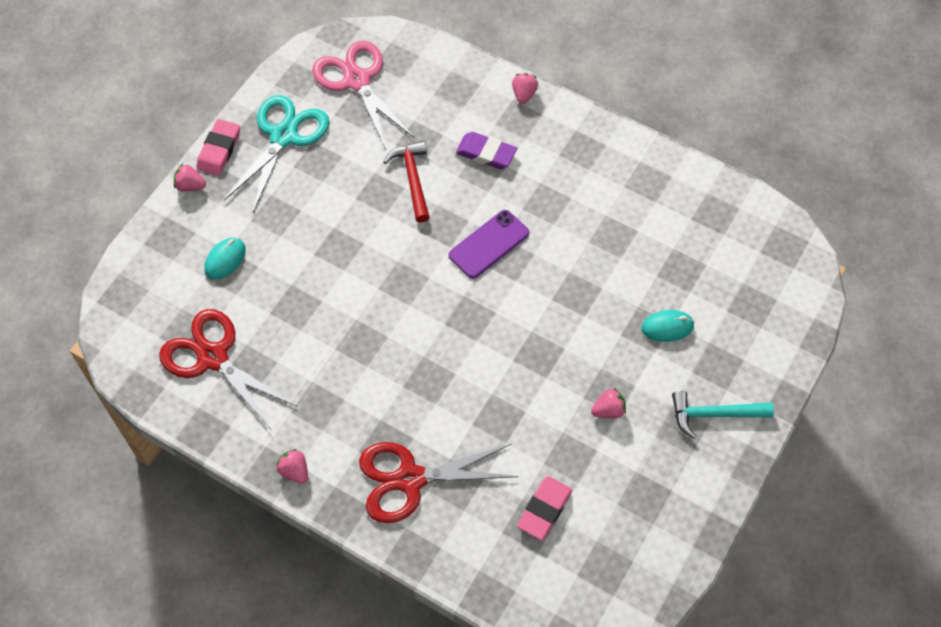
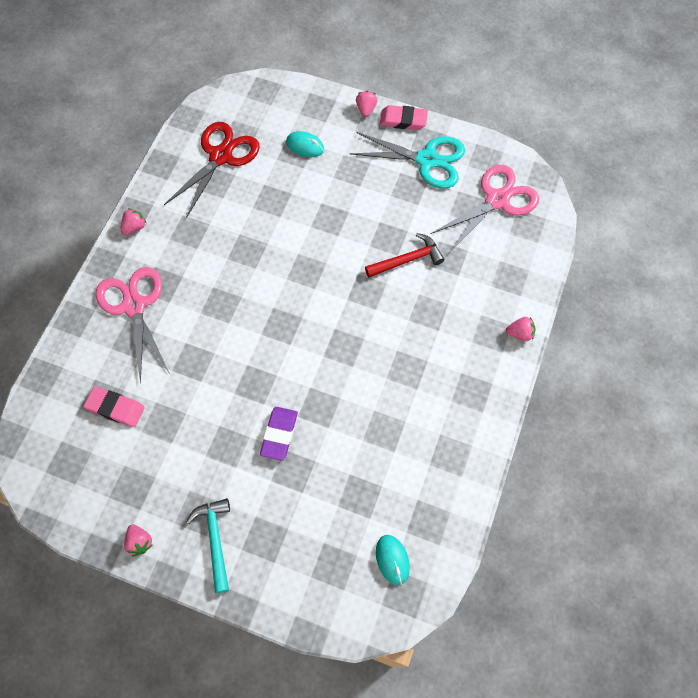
camera: 80 degrees right, 5 degrees up
red scissors [359,442,519,523] -> pink scissors [95,267,170,383]
purple phone [449,210,529,279] -> none
purple eraser [456,132,517,169] -> purple eraser moved to [260,407,298,461]
pink strawberry [591,388,626,418] -> pink strawberry moved to [124,524,152,556]
turquoise mouse [642,310,695,342] -> turquoise mouse moved to [376,535,410,585]

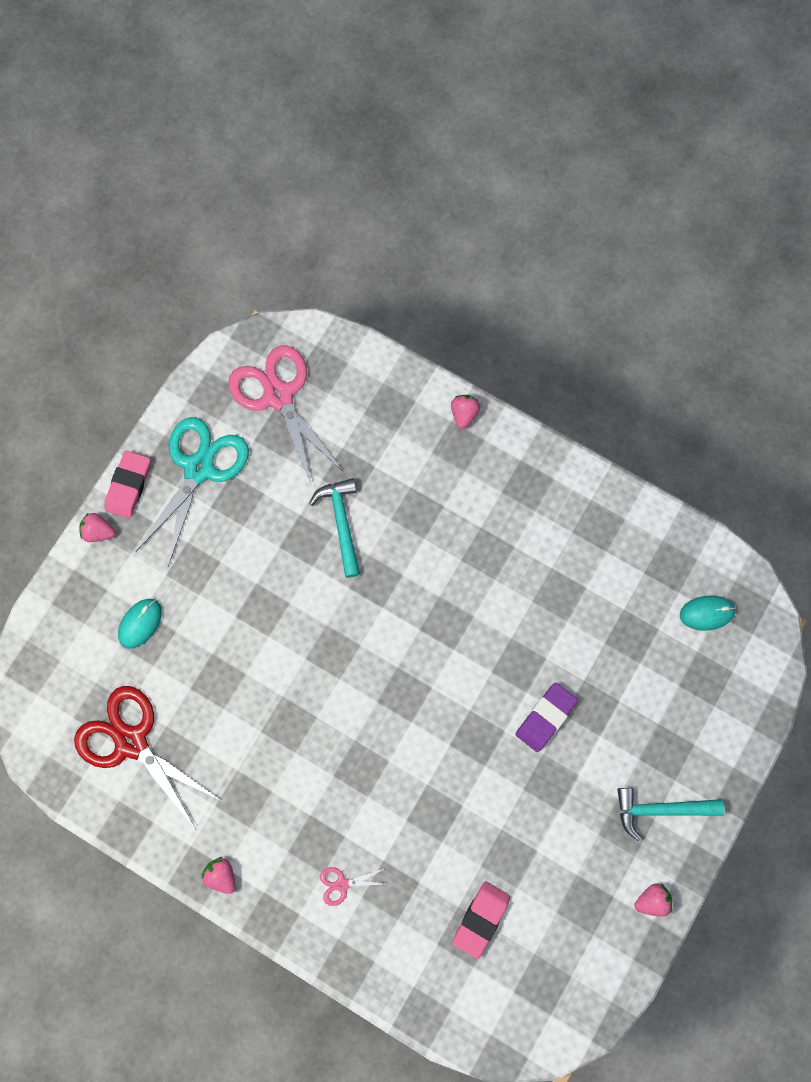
camera: 80 degrees left, 10 degrees up
pink scissors [95,267,170,383] -> pink scissors [320,867,385,906], size x0.42
purple eraser [260,407,298,461] -> purple eraser turned 75 degrees counterclockwise [515,683,578,752]
red hammer [365,233,444,278] -> turquoise hammer [309,478,360,578]

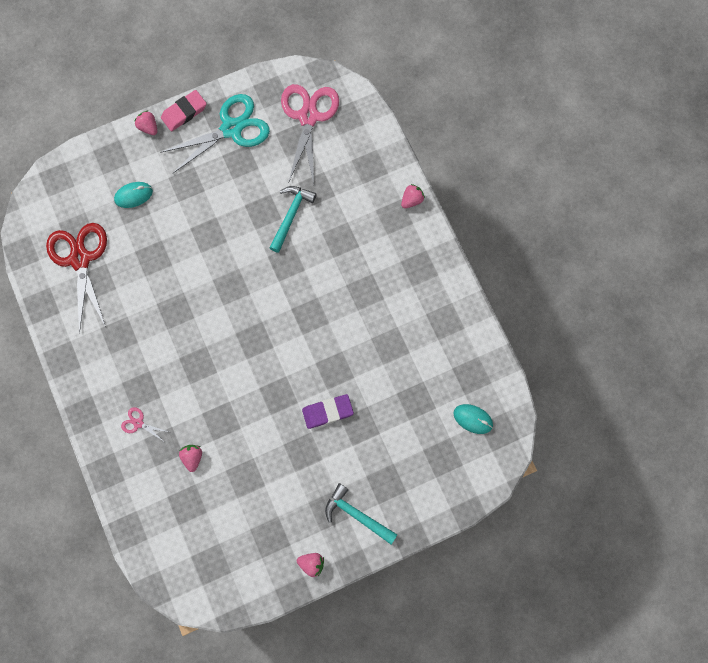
camera: 35 degrees right, 0 degrees up
pink strawberry [202,857,236,894] -> pink strawberry moved to [179,445,202,472]
pink eraser [453,881,510,959] -> none

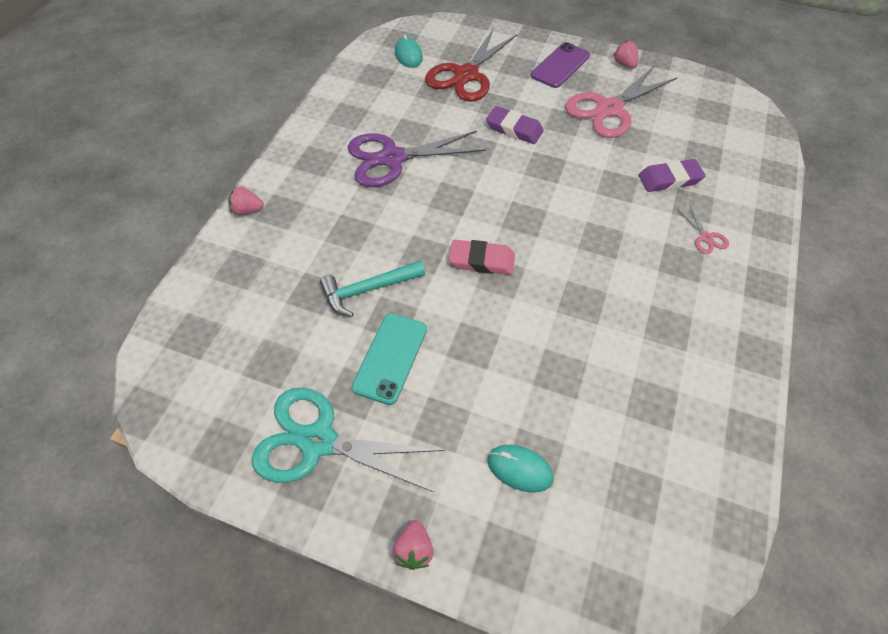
camera: 135 degrees left, 20 degrees down
red scissors [46,223,107,334] -> red scissors moved to [425,28,517,102]
pink eraser [161,90,206,131] -> pink eraser moved to [449,239,515,275]
pink strawberry [179,445,202,472] -> purple eraser [639,159,706,192]
pink scissors [281,84,339,184] -> pink scissors moved to [565,66,677,138]
turquoise hammer [325,483,398,544] -> purple phone [531,42,590,88]
none -> purple scissors [348,131,486,187]
none -> turquoise phone [352,313,427,405]

